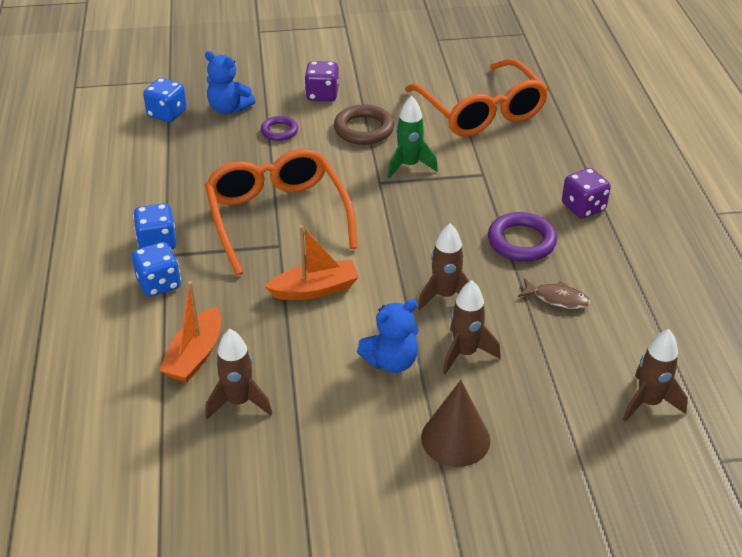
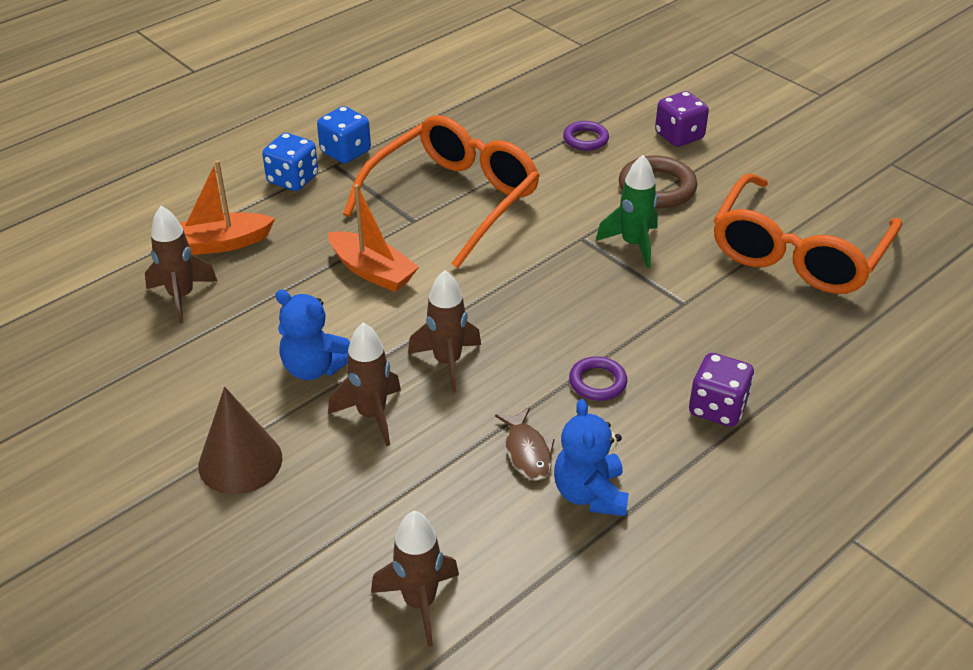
camera: 55 degrees right, 0 degrees up
blue dice [143,78,187,122] -> none
blue teddy bear [205,51,255,114] -> blue teddy bear moved to [554,399,629,516]
purple ring [488,212,557,262] -> purple ring [569,356,627,401], size x0.62

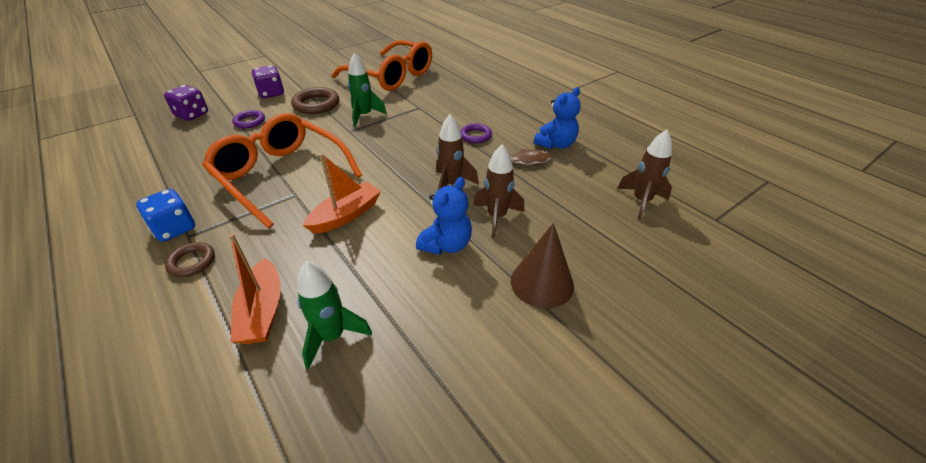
camera: 85 degrees left, 0 degrees up
brown rocket [145,206,217,324] -> green rocket [297,261,372,369]
blue dice [262,133,318,191] -> brown ring [165,242,215,277]
blue teddy bear [554,399,629,516] -> blue teddy bear turned 45 degrees counterclockwise [534,87,581,149]
purple dice [689,353,754,427] -> purple dice moved to [164,85,208,121]

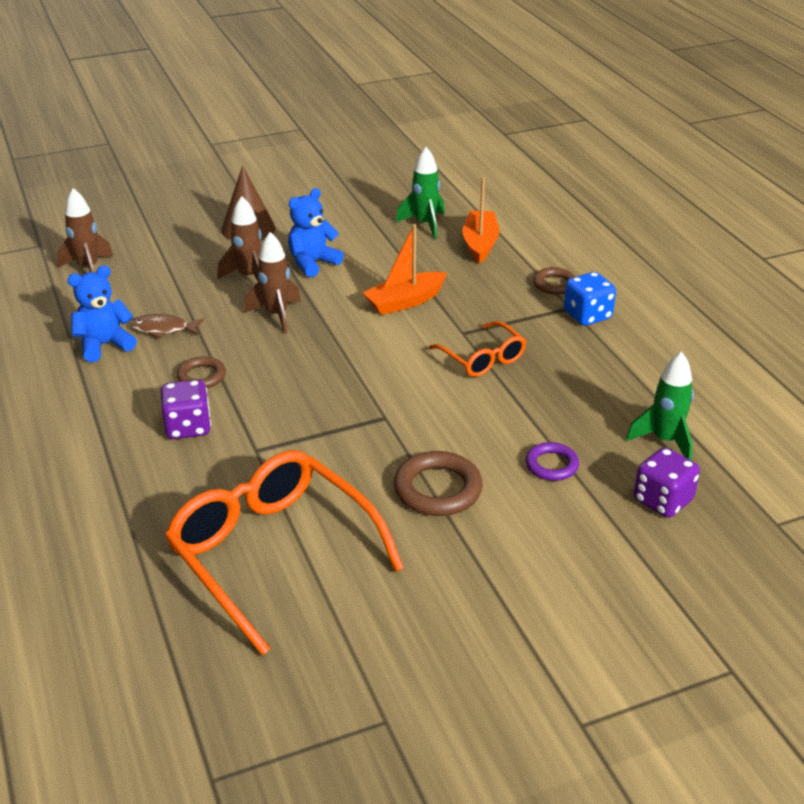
camera: 165 degrees left, 5 degrees down
orange glasses [202,113,362,228] -> orange glasses [429,321,527,377], size x0.52
purple dice [252,65,284,98] -> purple dice moved to [161,380,211,439]
green rocket [348,53,387,127] -> green rocket moved to [626,351,694,460]
purple ring [461,124,492,143] -> brown ring [177,356,226,388]

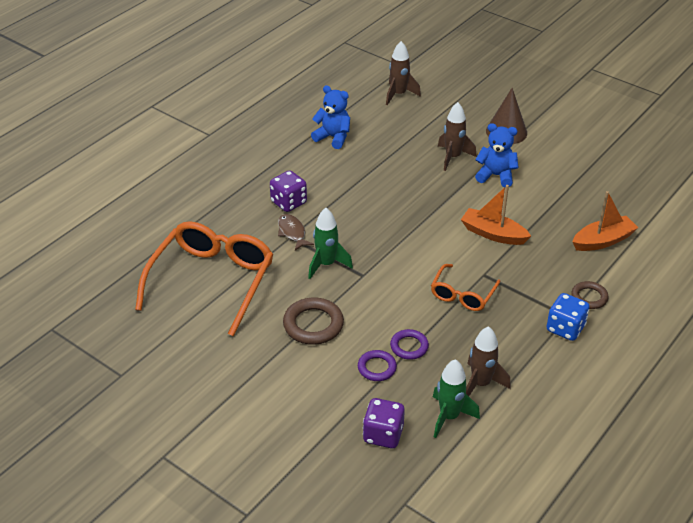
camera: 60 degrees right, 5 degrees up
brown fish [130,314,204,338] -> brown fish moved to [278,214,314,251]
brown ring [177,356,226,388] -> none
brown rocket [244,232,301,334] -> brown rocket moved to [466,326,511,396]
green rocket [396,147,445,239] -> green rocket moved to [308,208,353,279]
none -> purple ring [390,329,429,360]

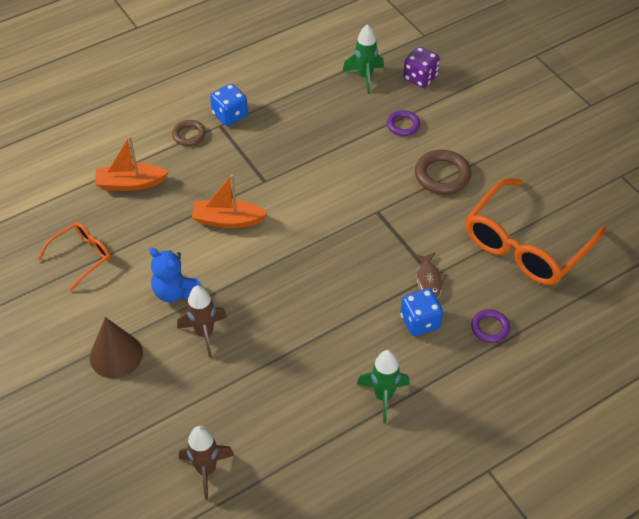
camera: 160 degrees left, 10 degrees up
purple dice [270,170,307,212] -> blue dice [401,289,443,336]
green rocket [308,208,353,279] -> green rocket moved to [357,350,410,423]
blue teddy bear [311,85,350,149] -> none
purple ring [390,329,429,360] -> purple ring moved to [471,309,510,343]
orange glasses [431,264,501,311] -> orange glasses moved to [37,222,111,292]
orange boat [461,185,531,245] -> orange boat turned 135 degrees clockwise [192,174,268,228]
brown rocket [466,326,511,396] -> none

